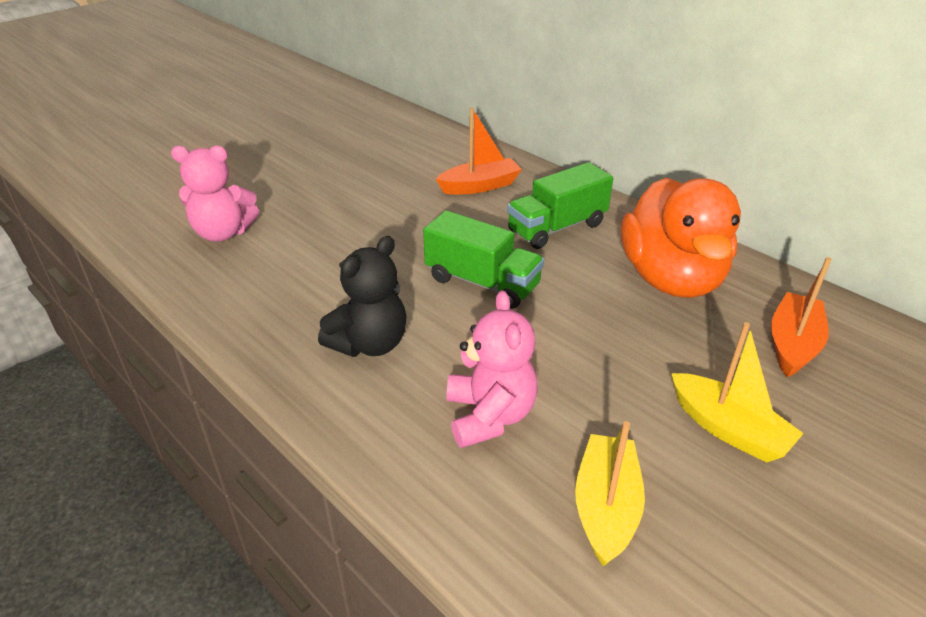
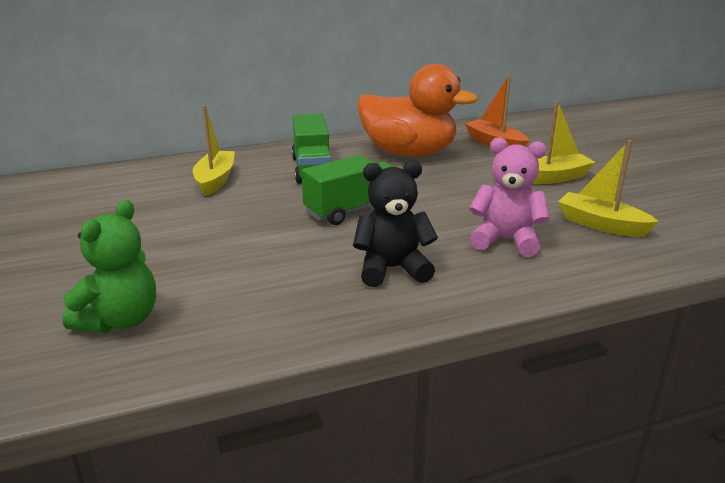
camera: 65 degrees left, 10 degrees down
pink teddy bear [171,146,259,242] -> green teddy bear [62,200,156,333]
black teddy bear [318,236,406,357] -> black teddy bear turned 75 degrees counterclockwise [353,160,438,287]
orange boat [436,107,522,195] -> yellow boat [193,105,235,196]

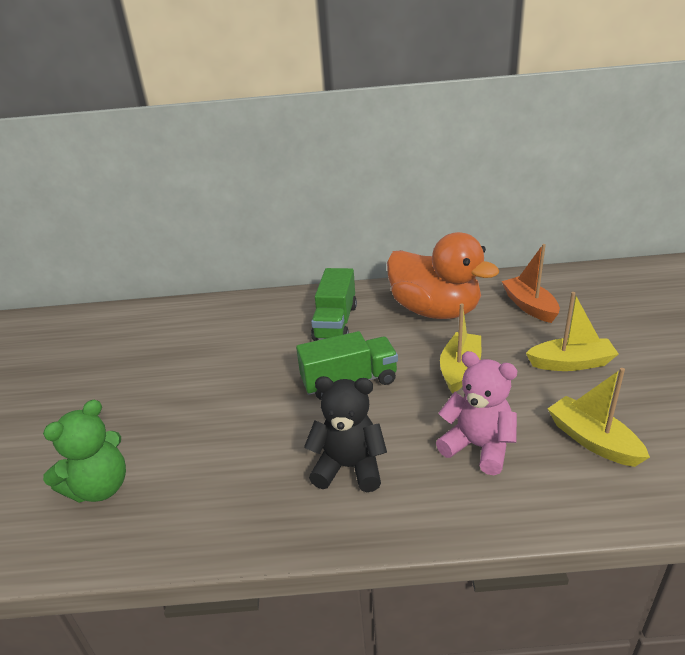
camera: 20 degrees right, 5 degrees up
yellow boat [193,105,235,196] -> yellow boat moved to [440,303,481,393]

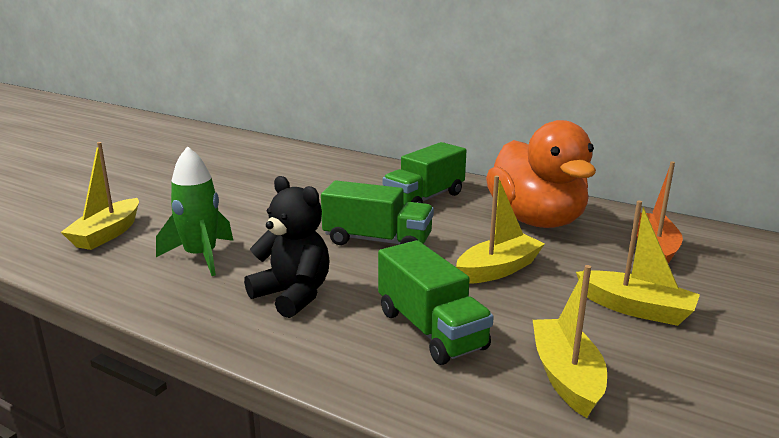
camera: 30 degrees right, 10 degrees down
green teddy bear [43,399,126,503] -> yellow boat [61,142,139,250]
pink teddy bear [436,351,517,475] -> green truck [378,240,494,365]
none -> green rocket [156,146,233,276]

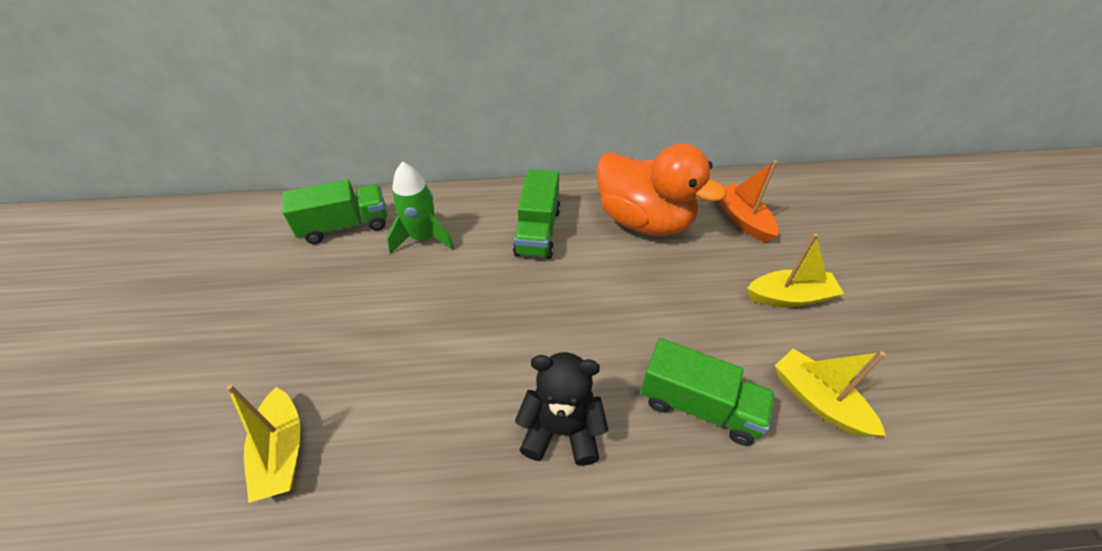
camera: 35 degrees left, 25 degrees up
green rocket [156,146,233,276] -> green rocket moved to [387,162,455,254]
green truck [321,180,434,245] -> green truck moved to [282,179,387,244]
yellow boat [456,176,545,284] -> none

